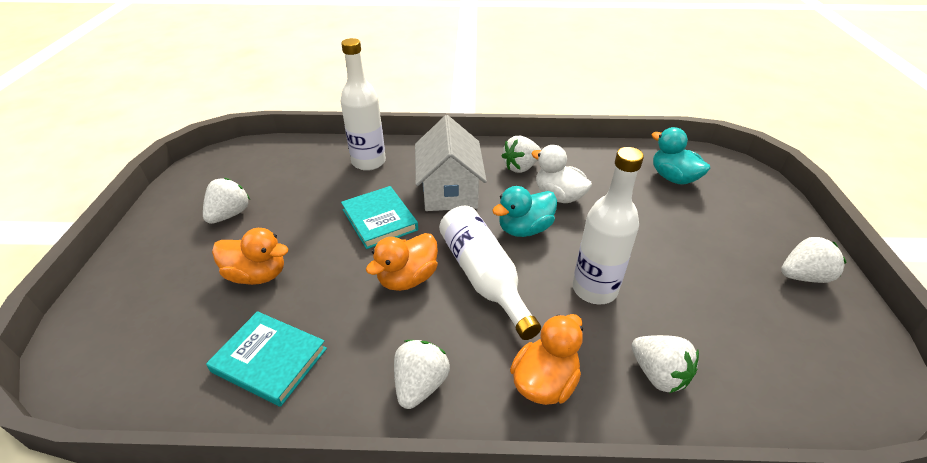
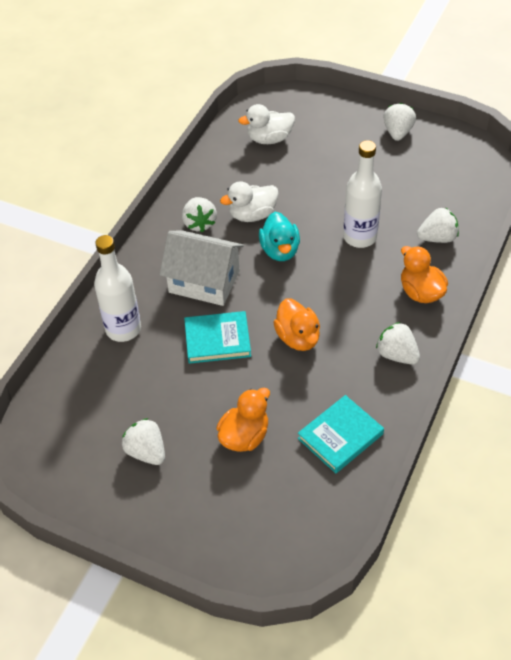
camera: 65 degrees left, 10 degrees up
white bottle [439,206,541,340] -> none
turquoise duck [651,127,710,185] -> white duck [238,104,295,144]

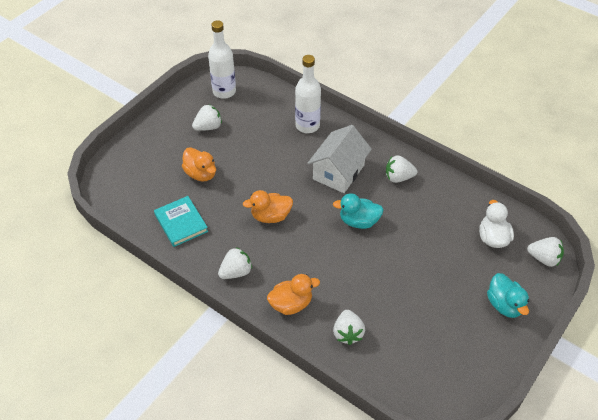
camera: 100 degrees right, 0 degrees up
turquoise book [184,311,251,364] -> none
white duck [220,181,279,222] -> none
white bottle [343,140,382,248] -> white bottle moved to [208,20,236,99]
white strawberry [383,103,416,141] -> white strawberry moved to [527,237,564,267]
none -> turquoise duck [487,273,529,318]

